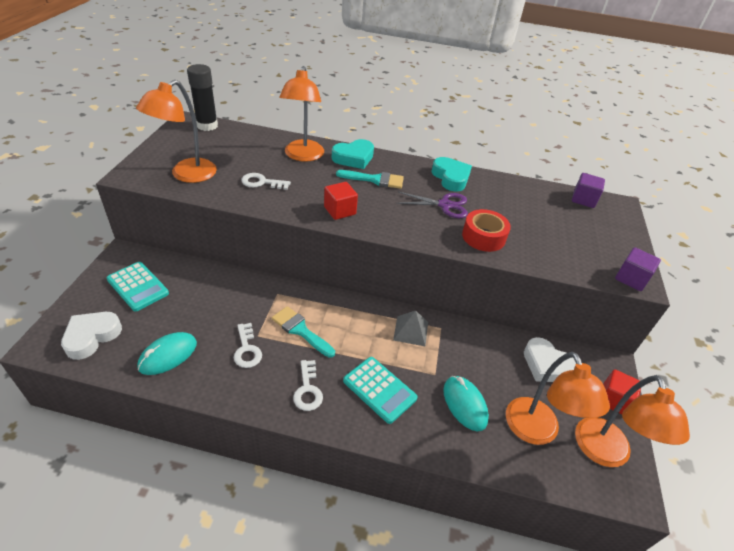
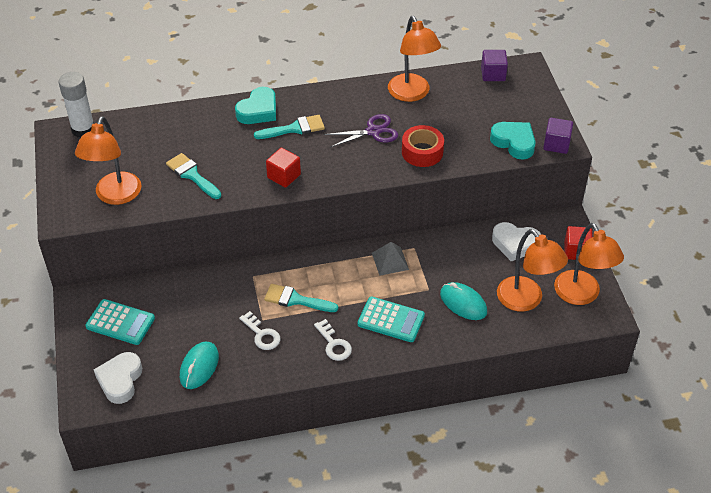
camera: 20 degrees left, 5 degrees up
black glue stick [187,64,218,131] -> white glue stick [59,72,94,137]
white key [241,173,291,190] -> turquoise brush [166,153,221,199]
orange lamp [279,66,324,162] -> orange lamp moved to [388,16,441,102]
turquoise heart [431,157,472,192] -> turquoise heart moved to [490,122,535,160]

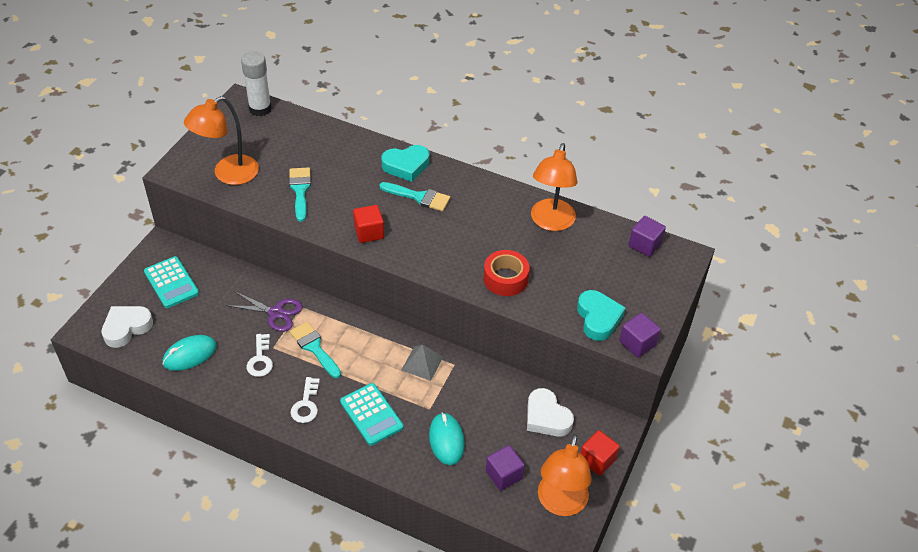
camera: 35 degrees right, 0 degrees up
purple scissors [324,114,398,148] -> purple scissors moved to [226,292,303,332]
orange lamp [497,229,568,312] -> purple cube [486,445,525,491]

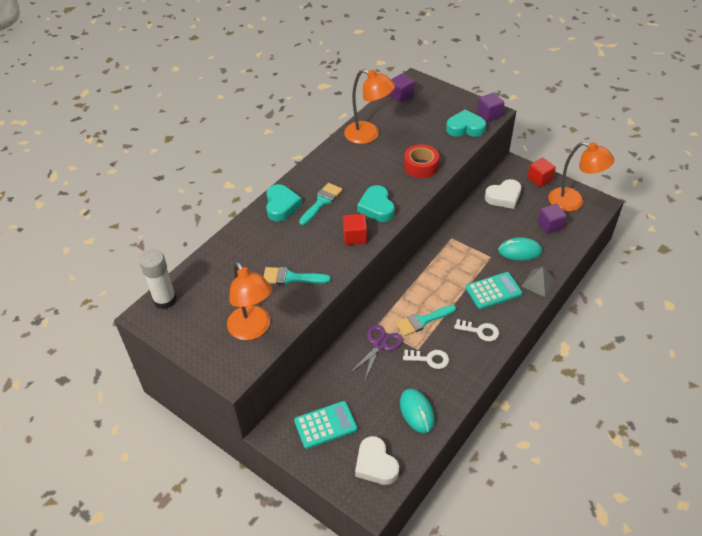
camera: 75 degrees left, 0 degrees up
grey pyramid [401,345,443,381] -> grey pyramid moved to [522,267,556,297]
none -> turquoise heart [357,185,395,222]

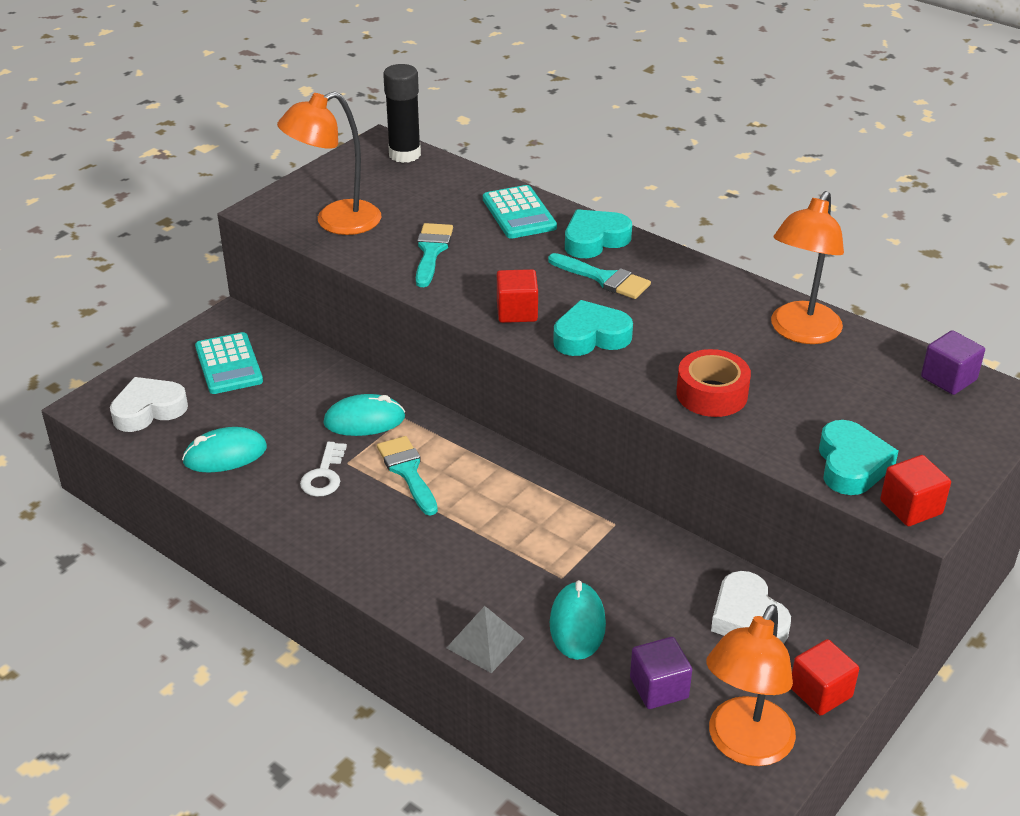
camera: 90 degrees right, 10 degrees down
white glue stick [139,249,177,309] -> black glue stick [383,64,421,163]
turquoise heart [266,184,302,221] -> turquoise heart turned 150 degrees clockwise [565,209,632,258]
purple scissors [349,325,403,380] -> turquoise mouse [323,394,405,436]
white key [454,319,499,341] -> none
turquoise calculator [466,272,522,309] -> turquoise calculator moved to [483,185,557,239]
purple cube [477,93,504,122] -> red cube [880,455,951,526]

